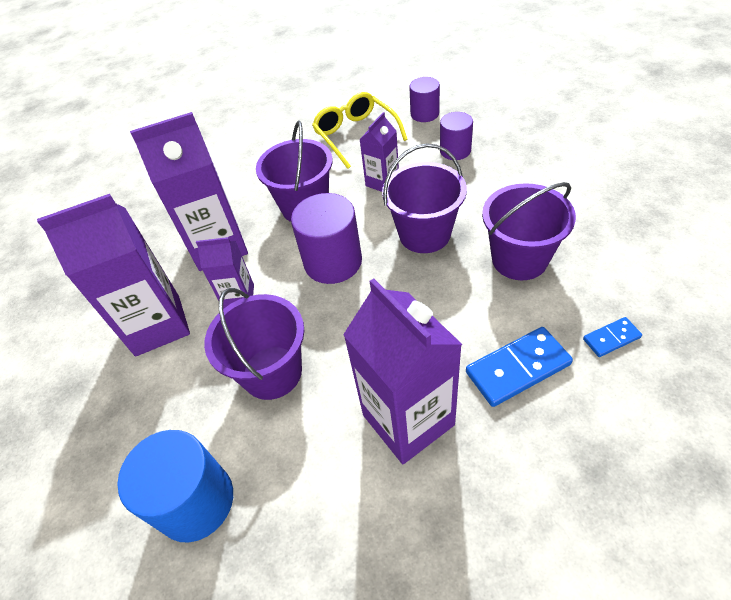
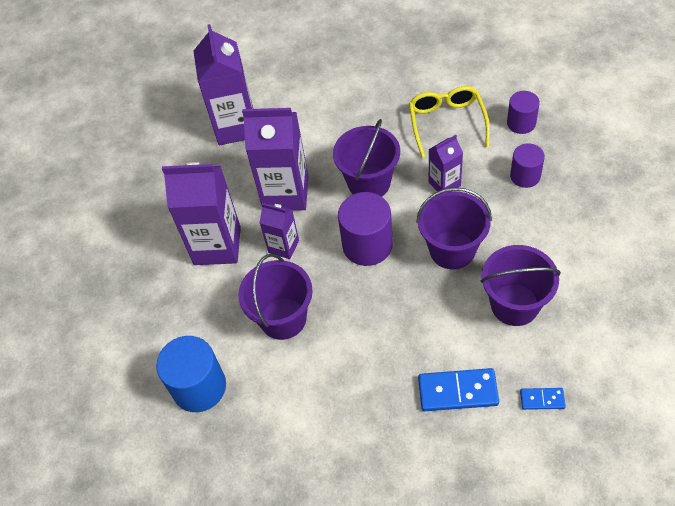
camera: 25 degrees right, 5 degrees up
purple carton [343,278,462,464] -> purple carton moved to [194,24,253,145]

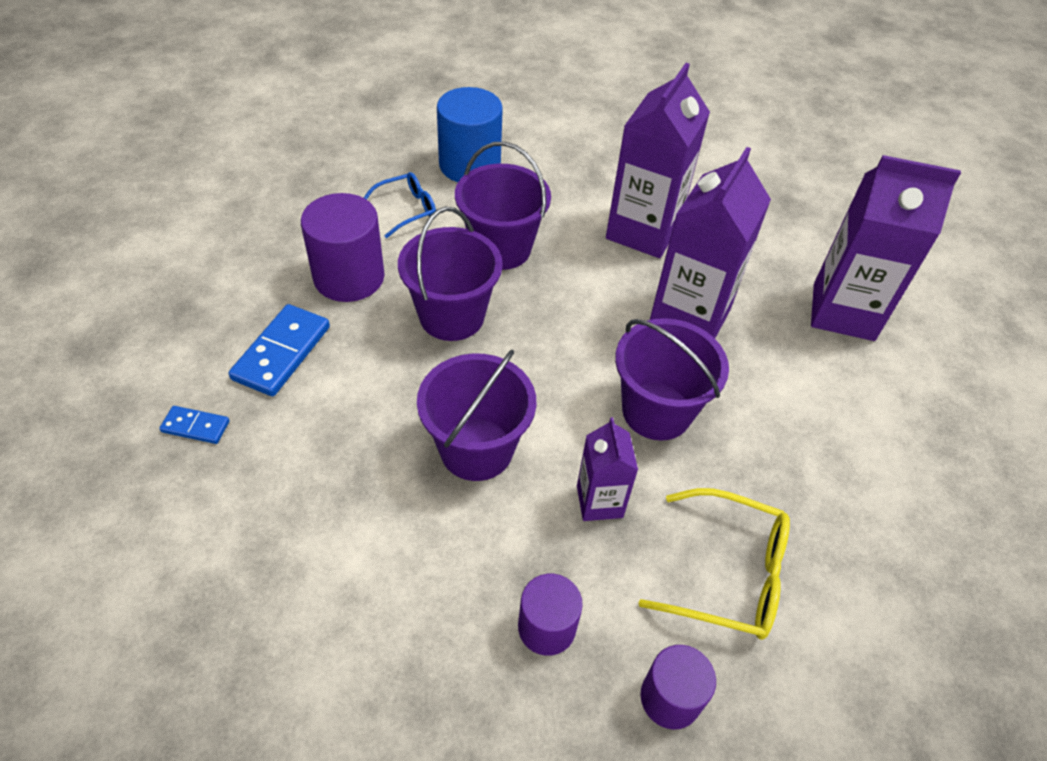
camera: 105 degrees right, 5 degrees down
purple carton [260,203,299,259] -> none
purple cylinder [338,192,393,266] -> purple cylinder moved to [301,193,385,302]
purple bucket [481,245,561,326] -> purple bucket moved to [398,207,503,341]
blue domino [520,388,566,410] -> blue domino turned 75 degrees clockwise [159,406,229,444]
none -> blue glasses [364,172,436,238]

